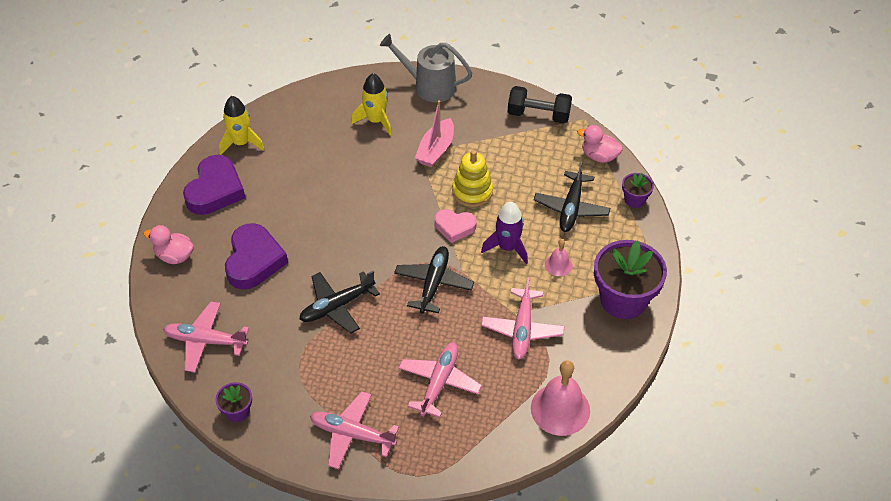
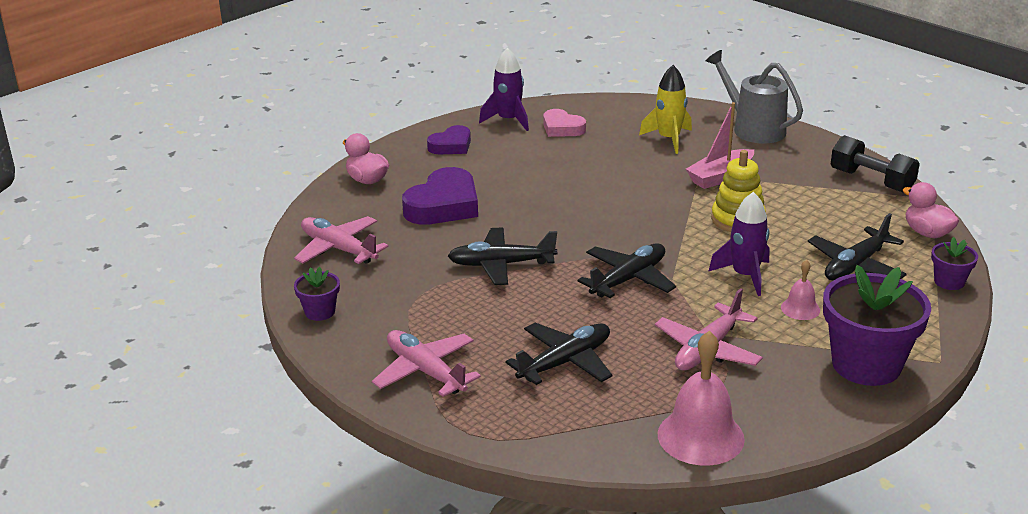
camera: 30 degrees right, 20 degrees down
purple heart [183,155,245,215] -> purple heart [427,125,471,154], size x0.61
yellow rocket [219,96,265,155] -> purple rocket [479,48,529,131]
pink plane [398,342,482,418] -> black plane [506,323,612,385]
pink heart [435,209,476,243] -> pink heart moved to [543,109,586,137]

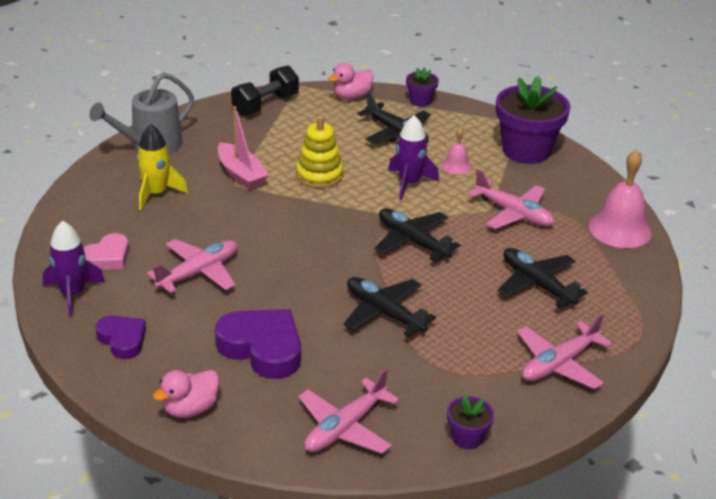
camera: 90 degrees left, 5 degrees up
black plane [448,227,557,285] -> black plane turned 135 degrees clockwise [343,277,436,337]
none -> pink plane [147,239,238,293]

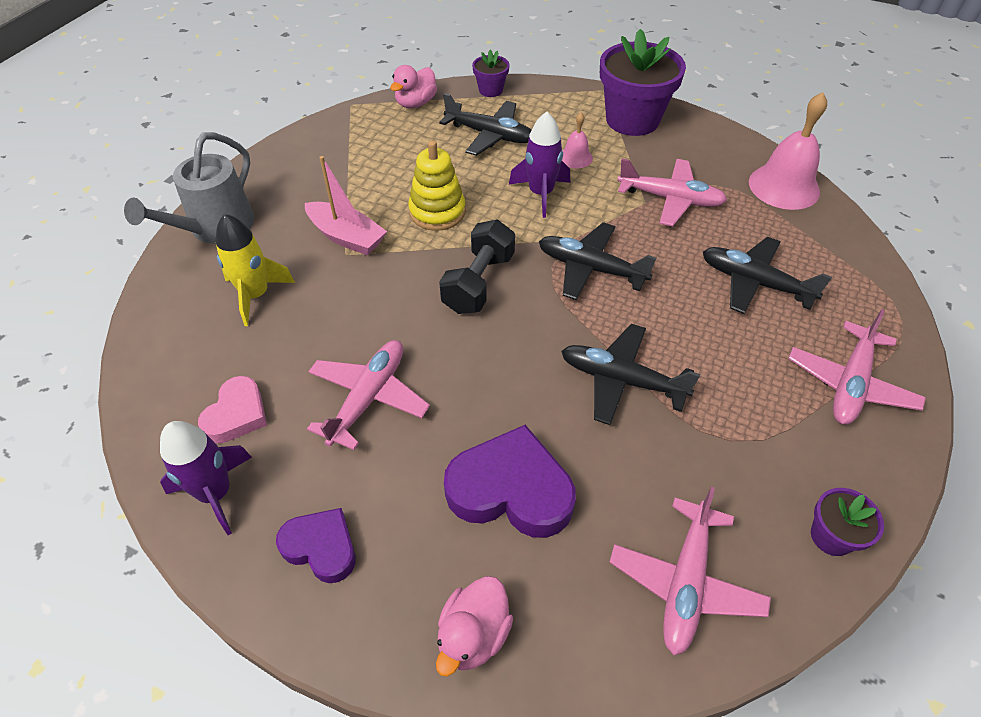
camera: 20 degrees left, 15 degrees up
black dumbbell [231,66,299,116] -> black dumbbell moved to [439,220,515,314]

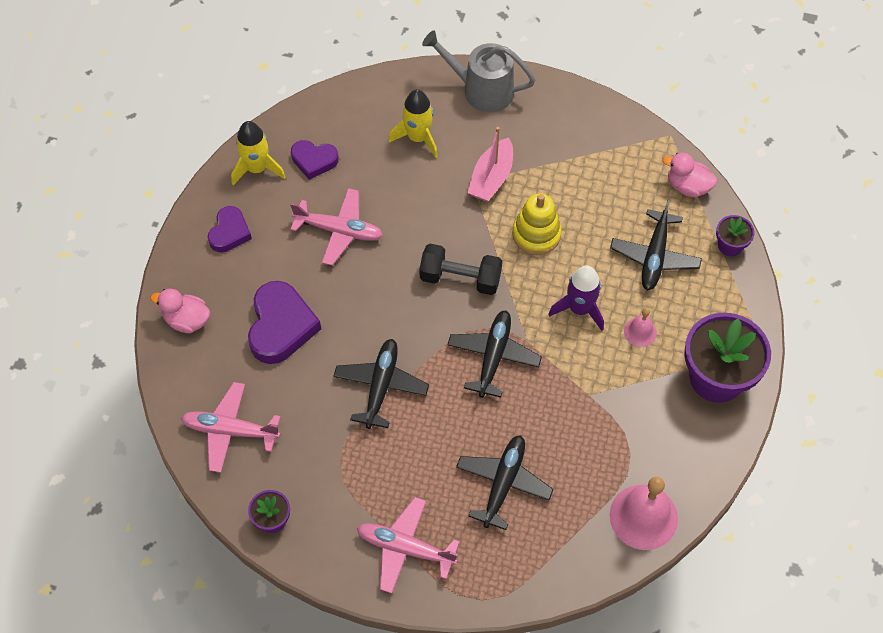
camera: 80 degrees right, 10 degrees up
purple rocket [160,421,252,535] -> yellow rocket [231,121,286,185]
pink heart [198,376,267,443] -> purple heart [291,140,339,180]
pink plane [618,158,727,226] -> none

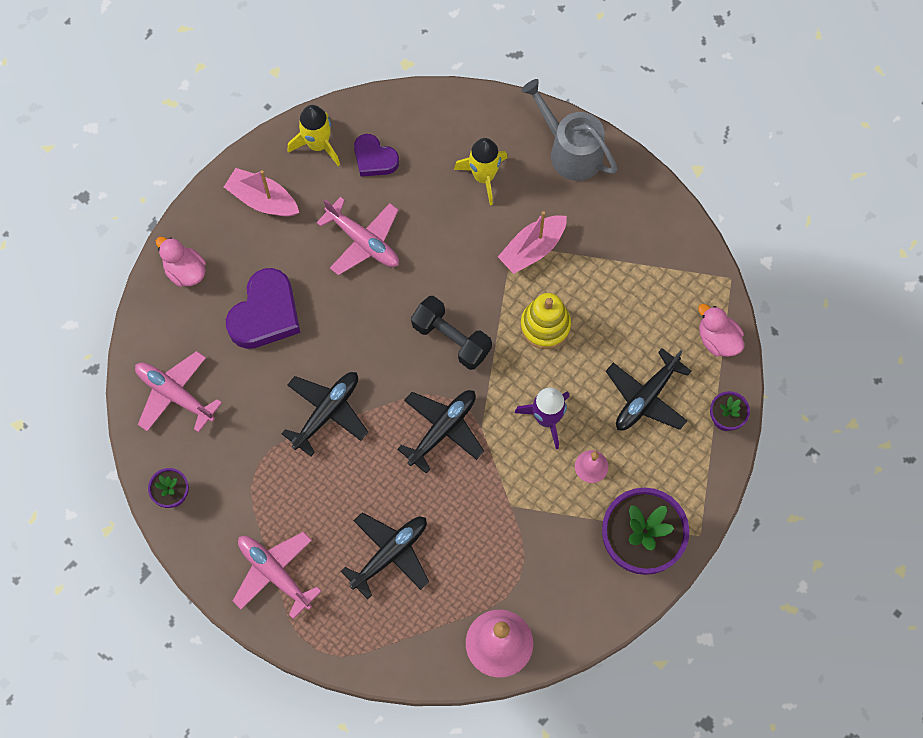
camera: 25 degrees right, 10 degrees up
purple heart [208,206,252,253] -> pink boat [224,168,299,217]

